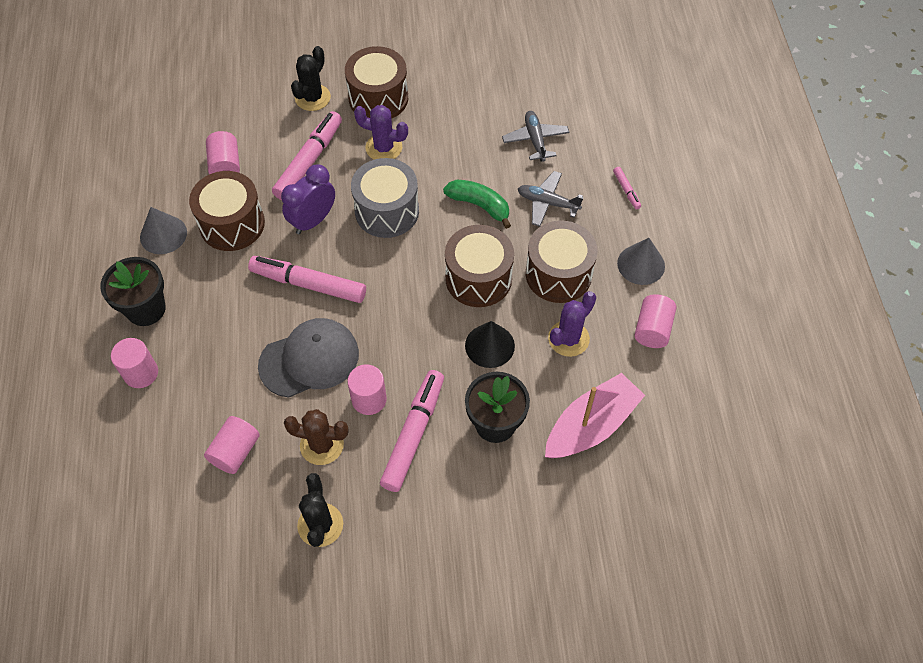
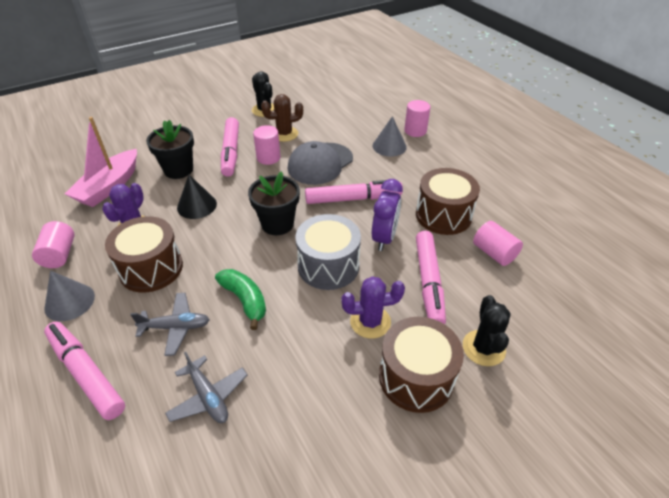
camera: 155 degrees right, 15 degrees down
black flower pot [100,257,166,326] -> black flower pot moved to [248,171,300,235]
grey cone [140,207,187,254] -> grey cone moved to [373,116,407,156]
pink cylinder [204,416,260,474] -> none
green banana [443,180,511,229] -> green banana turned 135 degrees counterclockwise [215,269,266,330]
brown drum [445,225,514,307] -> none
pink marker [613,167,641,210] -> pink marker [44,321,125,420], size x2.22

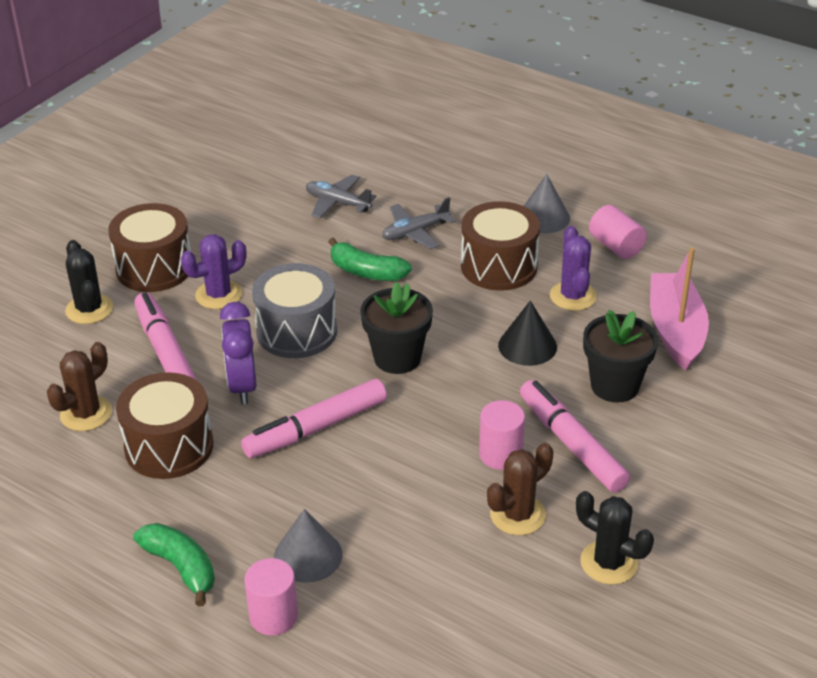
camera: 155 degrees right, 5 degrees down
pink marker [44,321,125,420] -> none
grey cap [288,141,353,185] -> none
pink cylinder [473,221,523,266] -> brown cactus [47,342,112,431]
none -> green banana [133,523,215,606]

